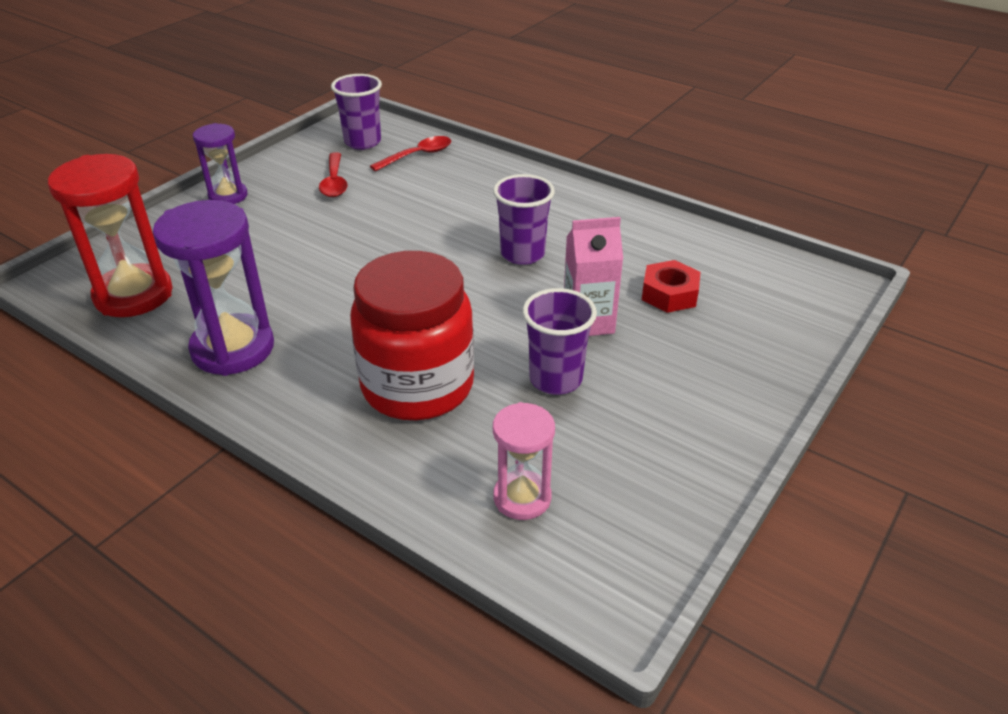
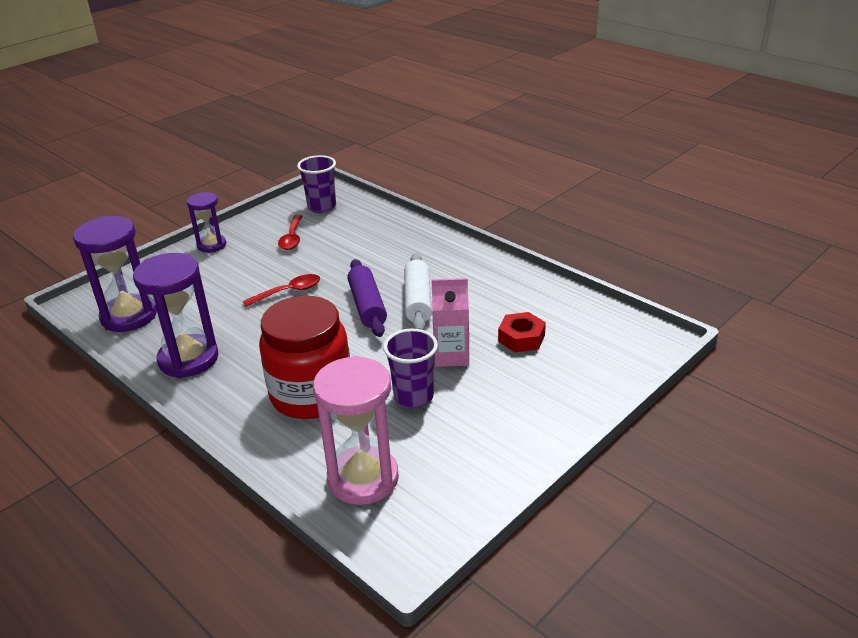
camera: 10 degrees right, 5 degrees down
red hourglass [48,154,173,317] -> purple hourglass [73,216,157,332]
red spoon [370,136,451,171] -> red spoon moved to [243,274,320,307]
purple cup [493,174,555,265] -> white rolling pin [404,253,432,330]
pink hourglass [493,402,555,520] -> pink hourglass [313,356,399,505], size x1.69
none -> purple rolling pin [347,259,387,337]

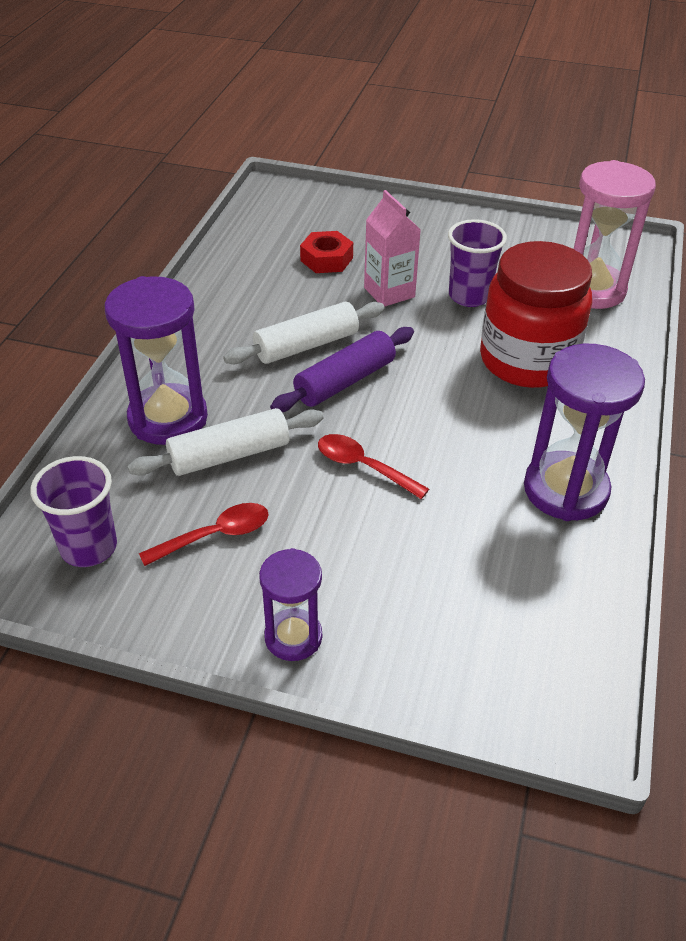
camera: 120 degrees left, 10 degrees up
purple hourglass [73,216,157,332] -> purple hourglass moved to [105,276,208,445]
none -> white rolling pin [128,408,323,476]

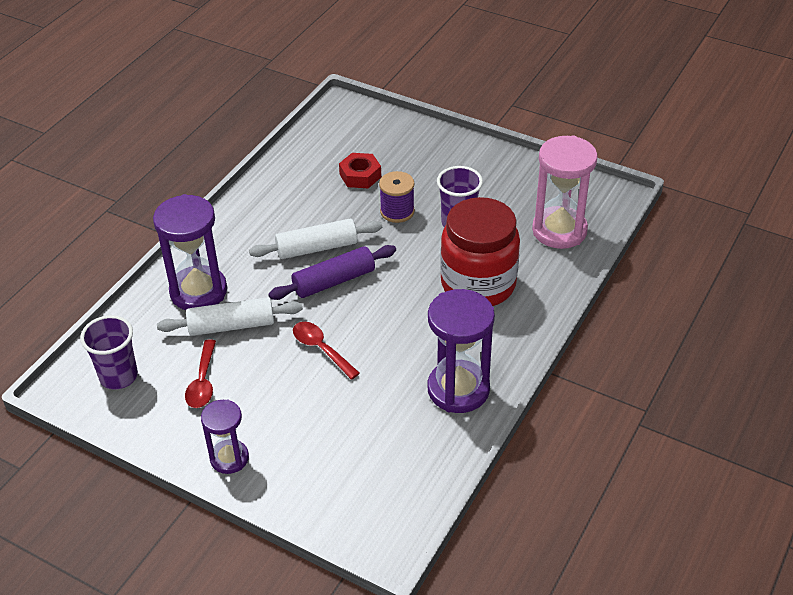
camera: 15 degrees right, 0 degrees up
red spoon [139,503,269,566] -> red spoon turned 105 degrees clockwise [185,340,216,408]
pink carton [364,190,421,307] -> purple spool [379,171,415,223]

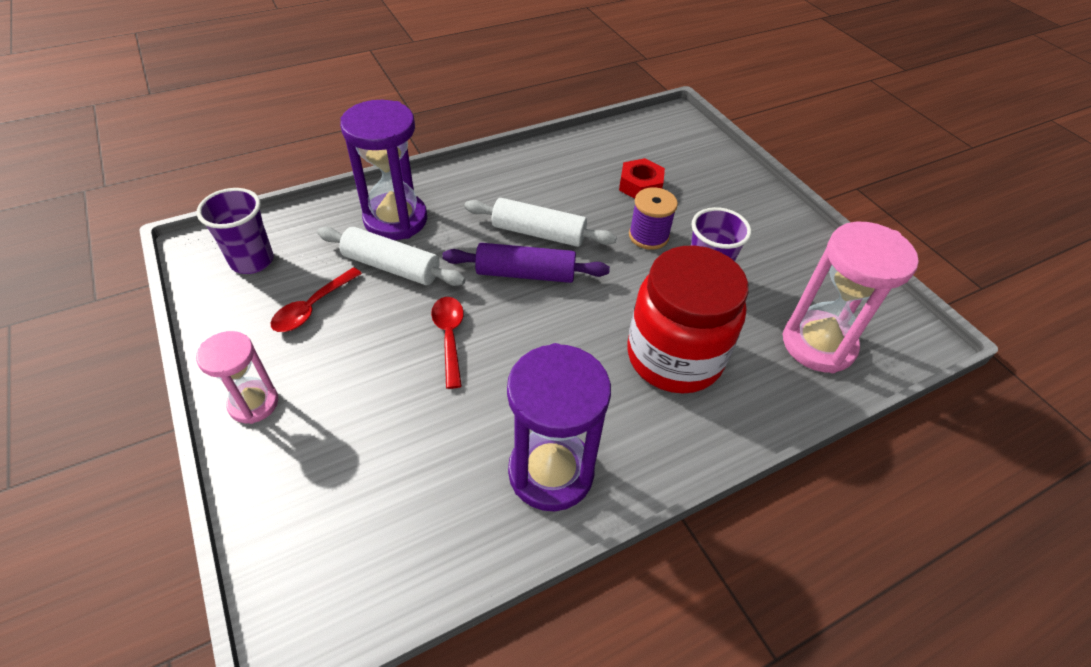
camera: 30 degrees right, 5 degrees up
purple hourglass [201,399,249,474] -> pink hourglass [196,331,278,424]

